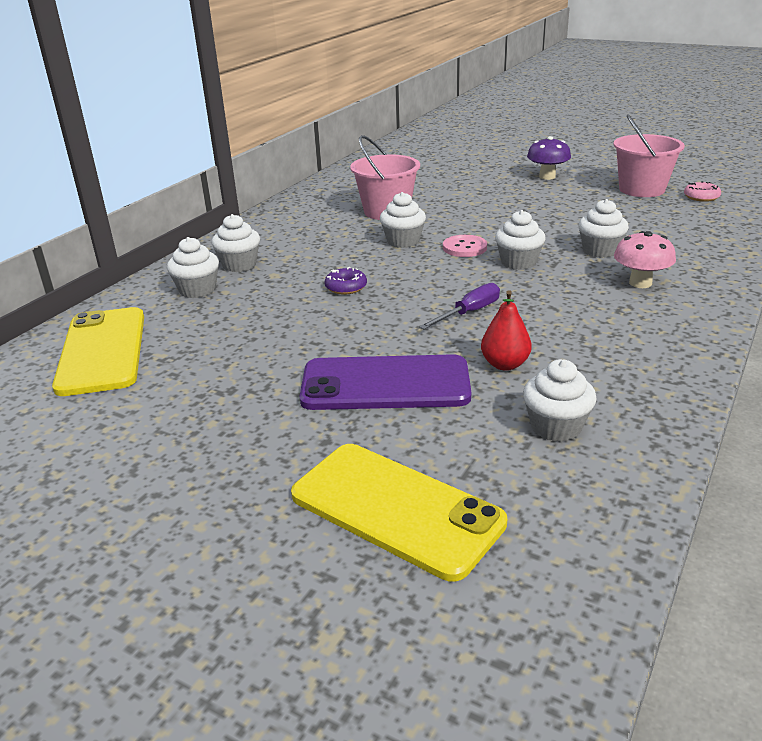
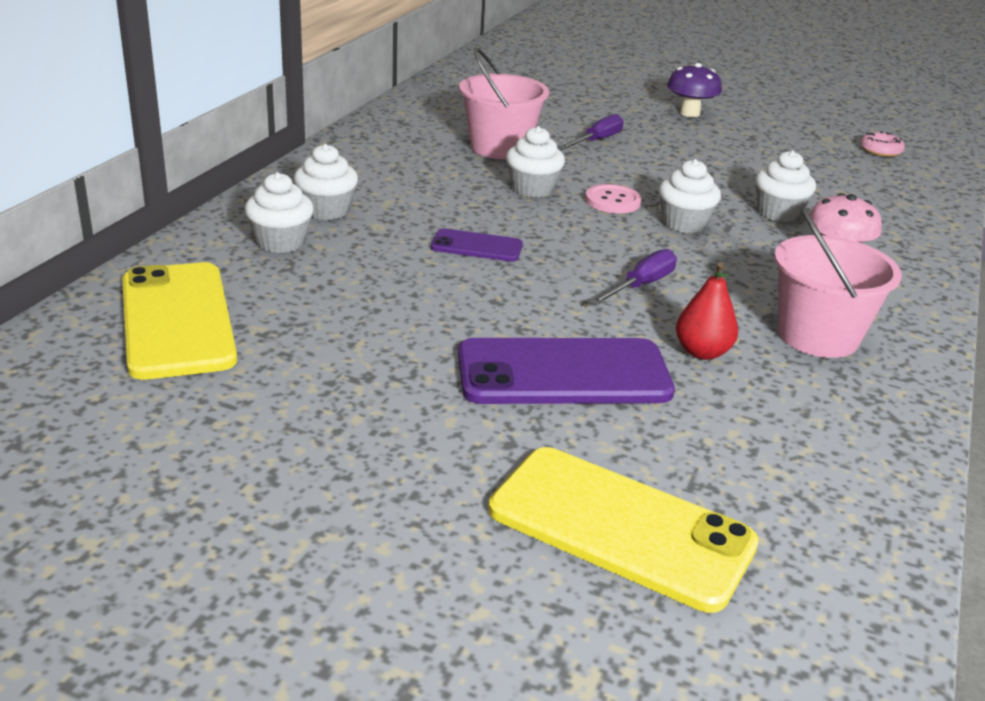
camera: 10 degrees left, 0 degrees up
purple donut [325,267,367,295] -> purple phone [431,228,523,262]
white cupcake [523,359,597,442] -> none
pink bucket [613,115,685,197] -> pink bucket moved to [774,208,902,358]
none -> purple screwdriver [559,114,624,149]

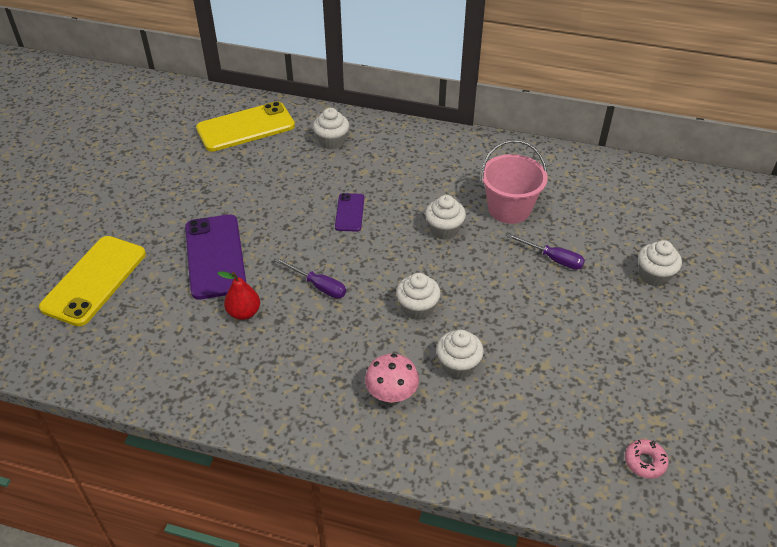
camera: 85 degrees right, 15 degrees up
white cupcake [294,144,358,220] -> white cupcake moved to [638,240,682,287]
pink button [585,184,642,213] -> none
purple mushroom [667,63,722,117] -> none
pink bucket [774,208,902,358] -> none

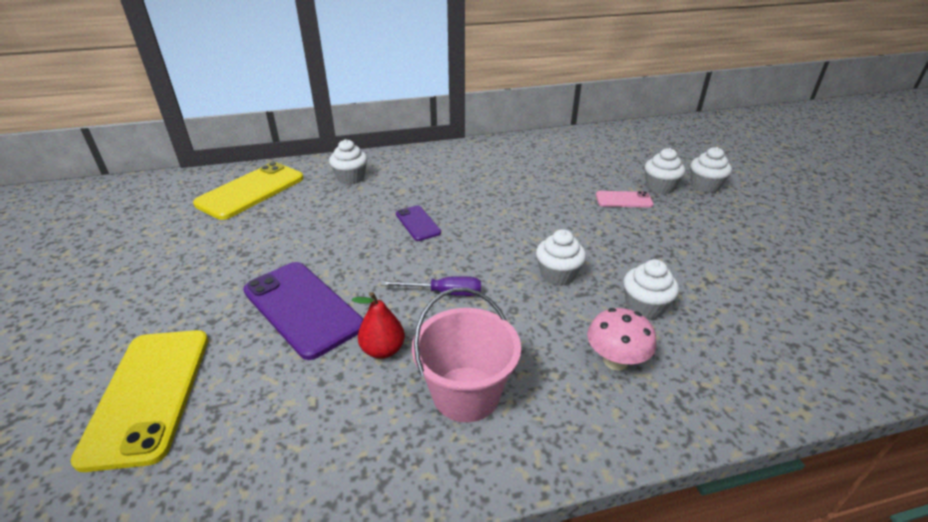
camera: 30 degrees left, 10 degrees down
white cupcake [425,195,466,240] -> white cupcake moved to [645,148,685,194]
pink bucket [481,140,548,224] -> pink bucket moved to [412,288,521,422]
purple screwdriver [506,233,585,270] -> pink phone [596,191,653,208]
pink donut [625,439,669,479] -> none

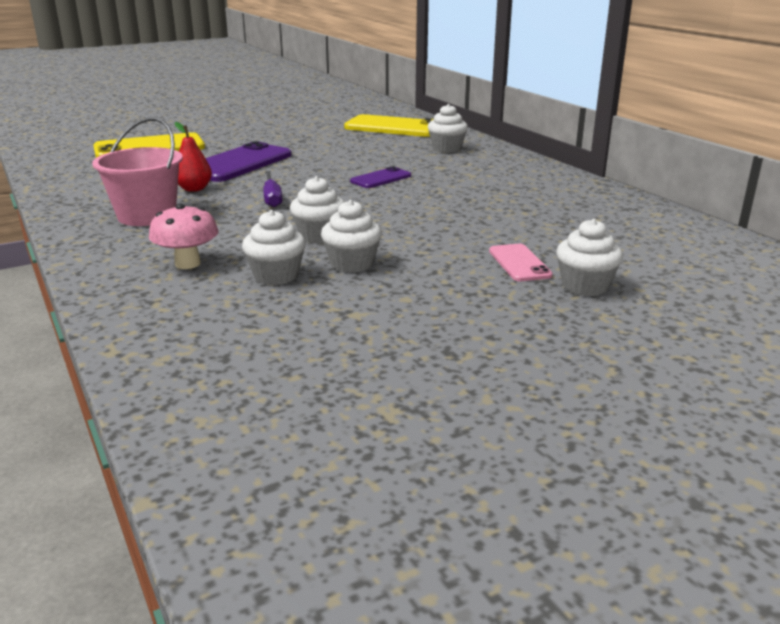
camera: 75 degrees right, 10 degrees down
white cupcake [690,147,732,193] -> white cupcake moved to [321,200,382,273]

